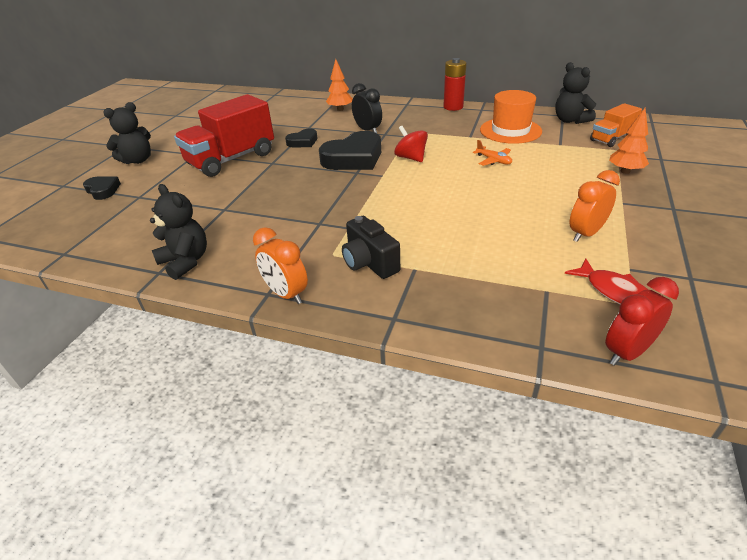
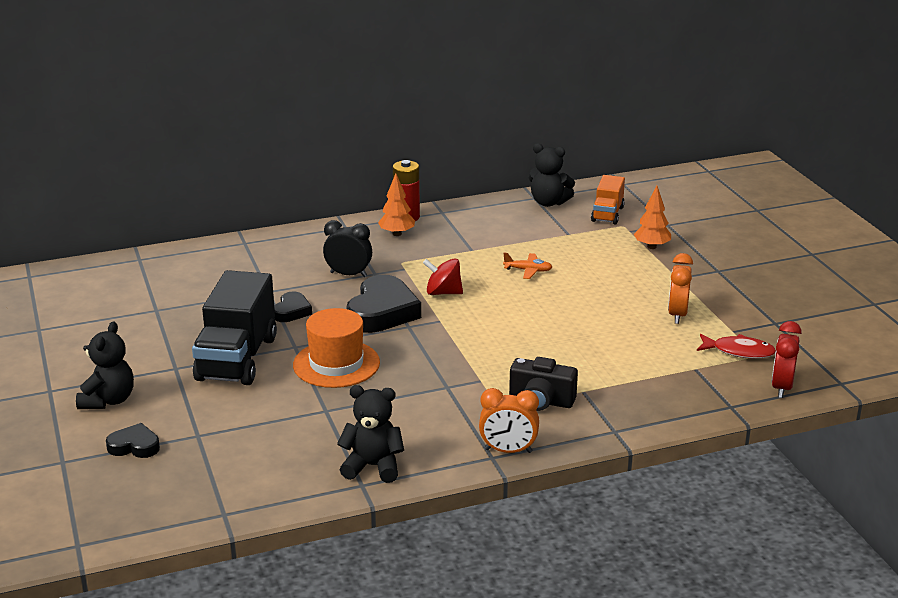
camera: 40 degrees left, 10 degrees down
red truck [174,94,274,177] -> black truck [192,270,277,385]
orange tree [326,59,353,111] -> orange tree moved to [378,173,415,236]
orange hat [480,90,542,144] -> orange hat moved to [293,308,380,388]

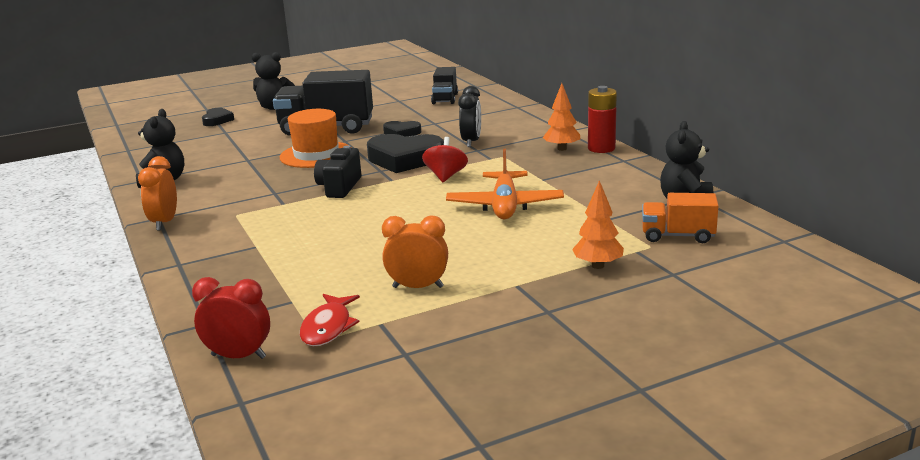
camera: 85 degrees right, 5 degrees down
orange plane [503,253,552,279] -> orange plane [446,149,564,219], size x1.99
black camera [509,357,578,411] -> black camera moved to [314,145,361,198]
none -> black truck [431,67,458,104]

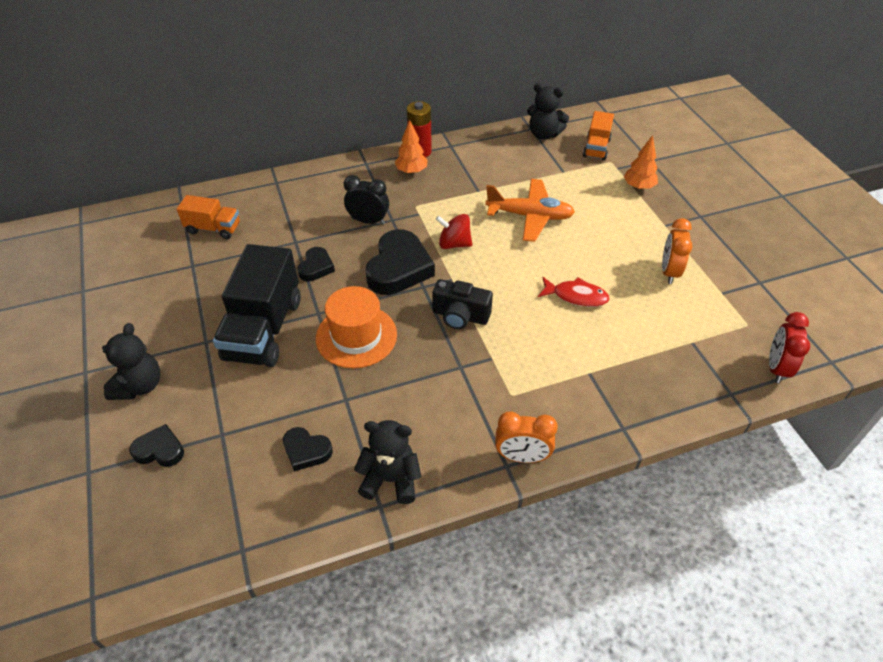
camera: 85 degrees left, 25 degrees up
red fish [300,294,360,346] -> red fish moved to [538,277,610,307]
black truck [431,67,458,104] -> orange truck [177,195,240,239]
none -> black heart [283,427,333,471]

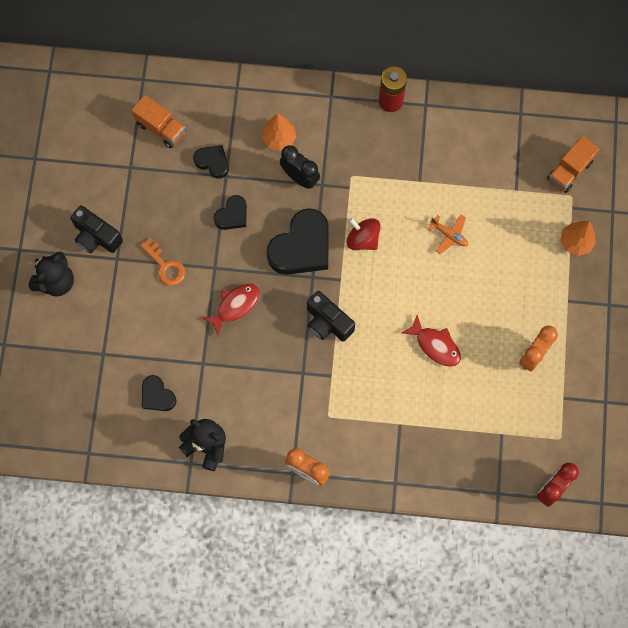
camera: 25 degrees right, 25 degrees up
black heart [129,424,184,467] -> black heart moved to [193,145,229,179]
black truck [213,244,301,367] -> orange key [140,238,185,286]
orange hat [316,286,397,368] -> red fish [202,283,260,336]
orange tree [395,120,428,174] -> orange tree moved to [262,113,297,151]
orange plane [485,179,575,242] -> orange plane [427,215,468,254], size x0.50
black teddy bear [527,83,569,140] -> none
none -> black camera [71,206,123,253]

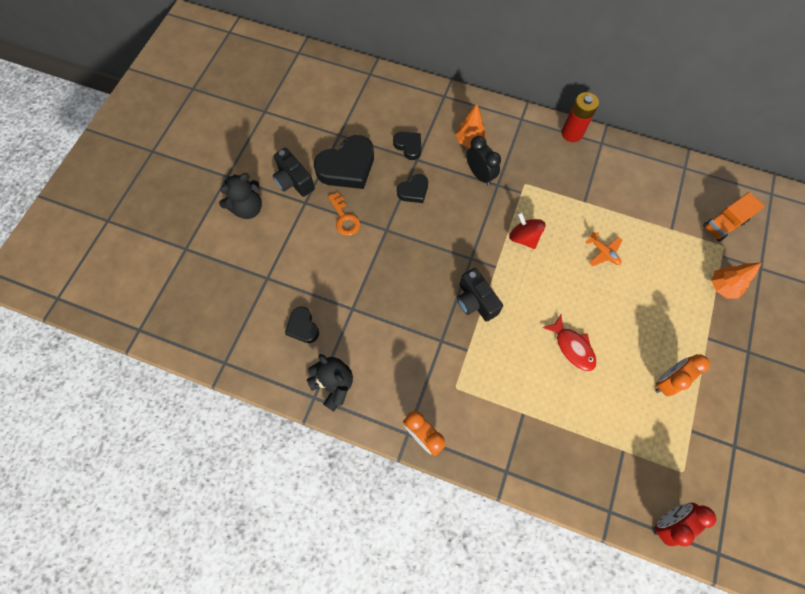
camera: 15 degrees right, 5 degrees down
orange truck [132,95,186,148] -> none
red fish [202,283,260,336] -> none
black heart [267,208,329,275] -> black heart moved to [314,135,374,189]

